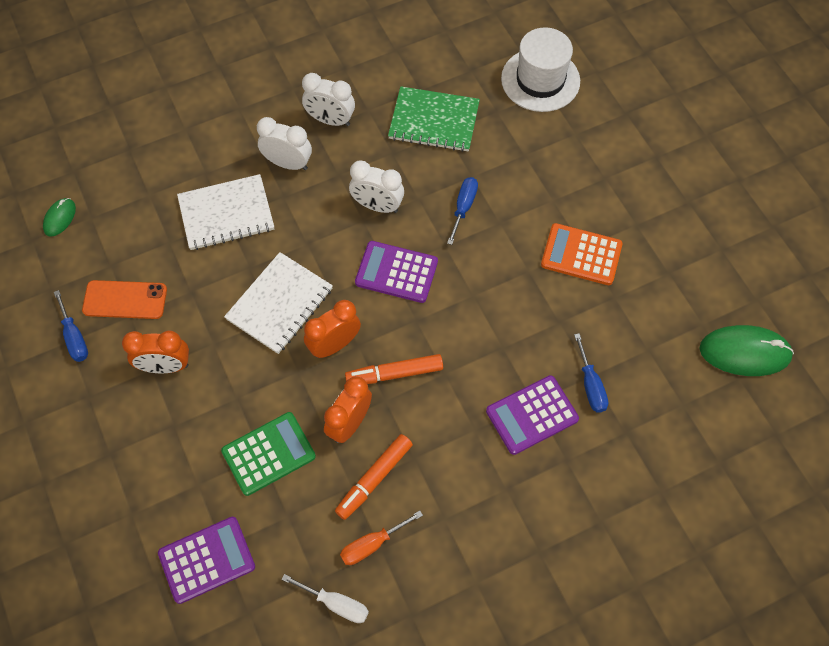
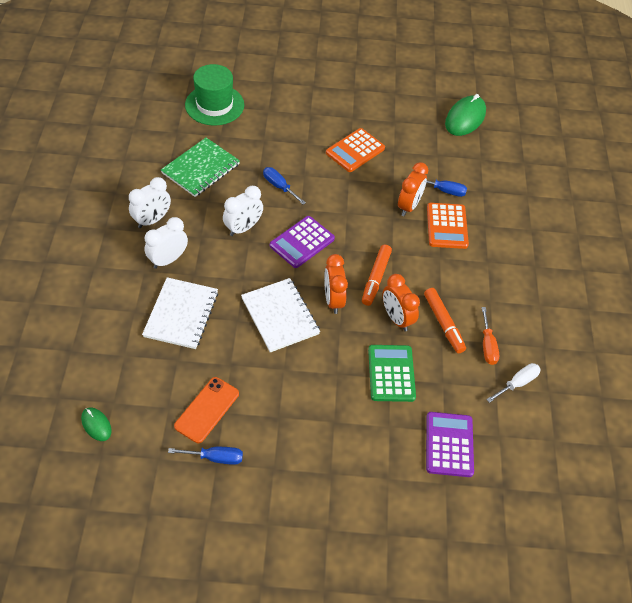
camera: 65 degrees left, 10 degrees down
orange clock [122,331,189,374] -> orange clock moved to [398,162,428,216]
purple calculator [486,375,579,455] -> orange calculator [427,203,469,249]
white hat [501,27,580,112] -> green hat [185,64,244,126]

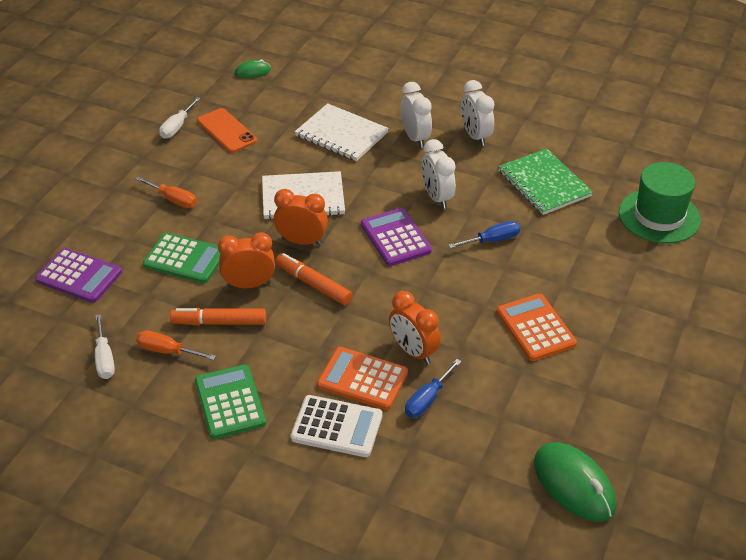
camera: 115 degrees right, 10 degrees down
blue screwdriver [168,447,243,465] -> white screwdriver [159,97,201,139]
none -> orange screwdriver [135,176,197,208]
none -> green calculator [195,365,266,439]
none -> white calculator [290,395,382,457]

